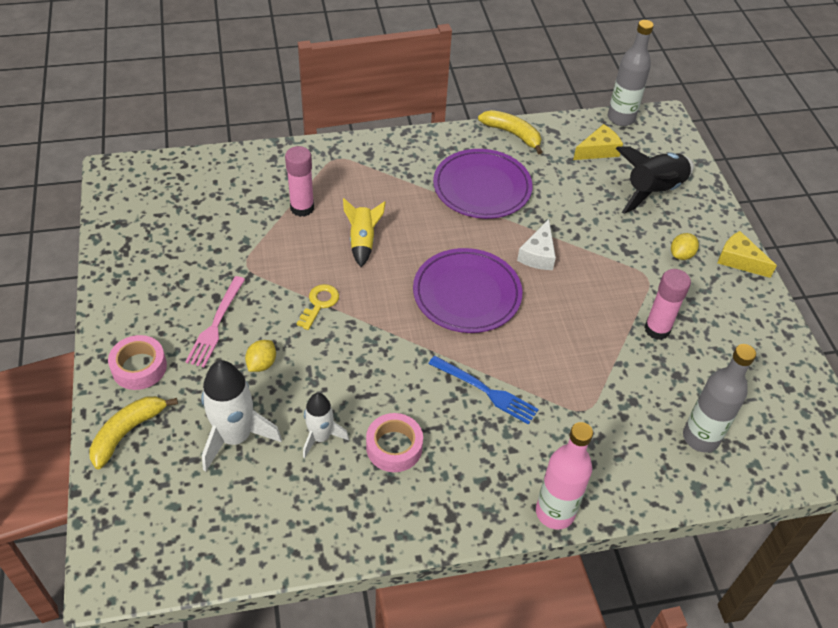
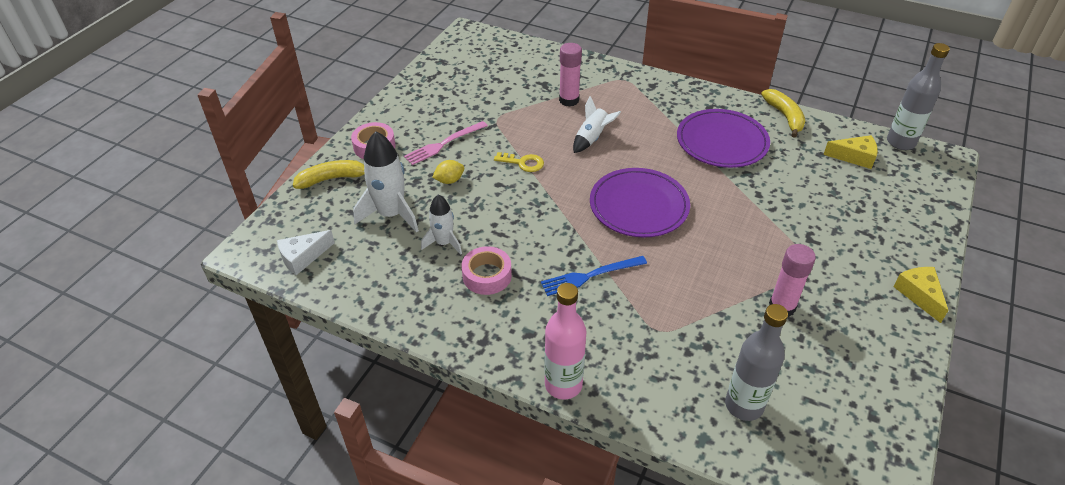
camera: 40 degrees right, 5 degrees down
yellow key [297,284,339,330] -> yellow key turned 45 degrees clockwise [494,152,544,172]
yellow rocket [343,198,386,267] -> white rocket [573,96,621,153]
blue fork [428,356,539,425] -> blue fork turned 90 degrees clockwise [541,256,647,296]
white cheese [517,219,556,270] -> white cheese moved to [277,230,335,275]
black rocket [615,146,694,214] -> none
yellow lemon [671,233,699,260] -> none

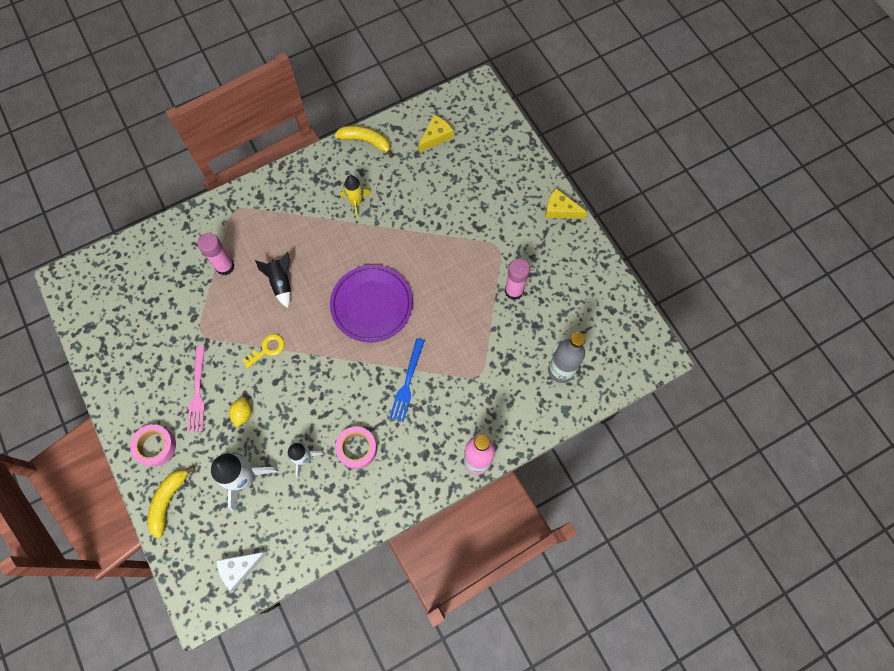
camera: 55 degrees left, 25 degrees up
white cheese [277,230,335,275] -> white cheese turned 60 degrees clockwise [216,552,267,591]
white rocket [573,96,621,153] -> black rocket [255,252,291,308]
purple plate [677,109,770,168] -> yellow rocket [340,175,372,218]
grey bottle [887,43,950,150] -> none

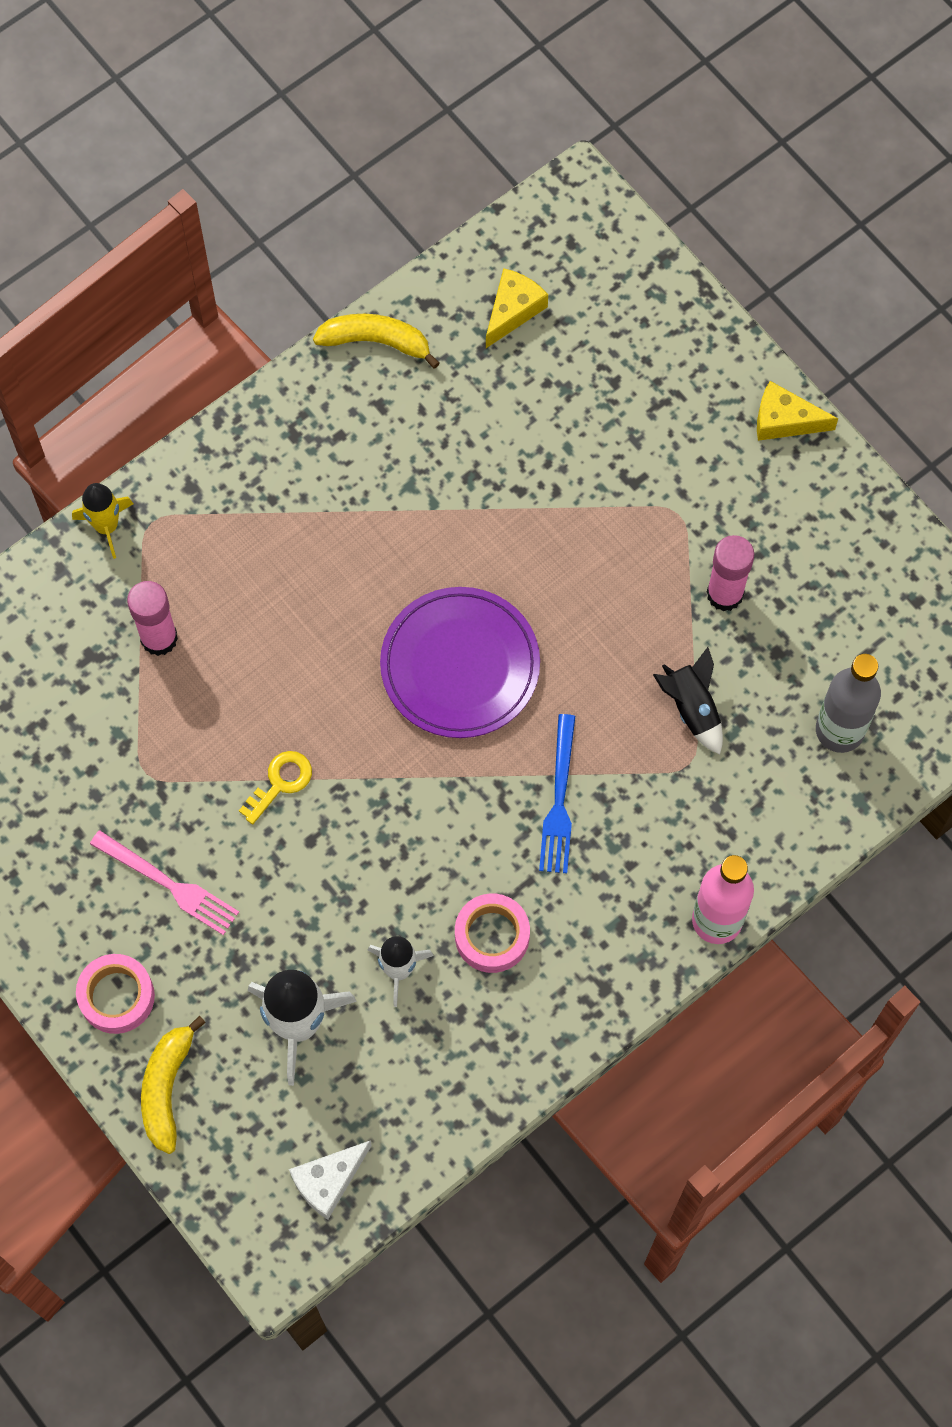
camera: 10 degrees left, 0 degrees up
pink fork [187,346,205,432] -> pink fork turned 45 degrees counterclockwise [90,830,239,935]
yellow lemon [229,397,252,428] -> none
black rocket [255,252,291,308] -> black rocket moved to [653,647,723,754]
yellow rocket [340,175,372,218] -> yellow rocket moved to [72,483,133,559]

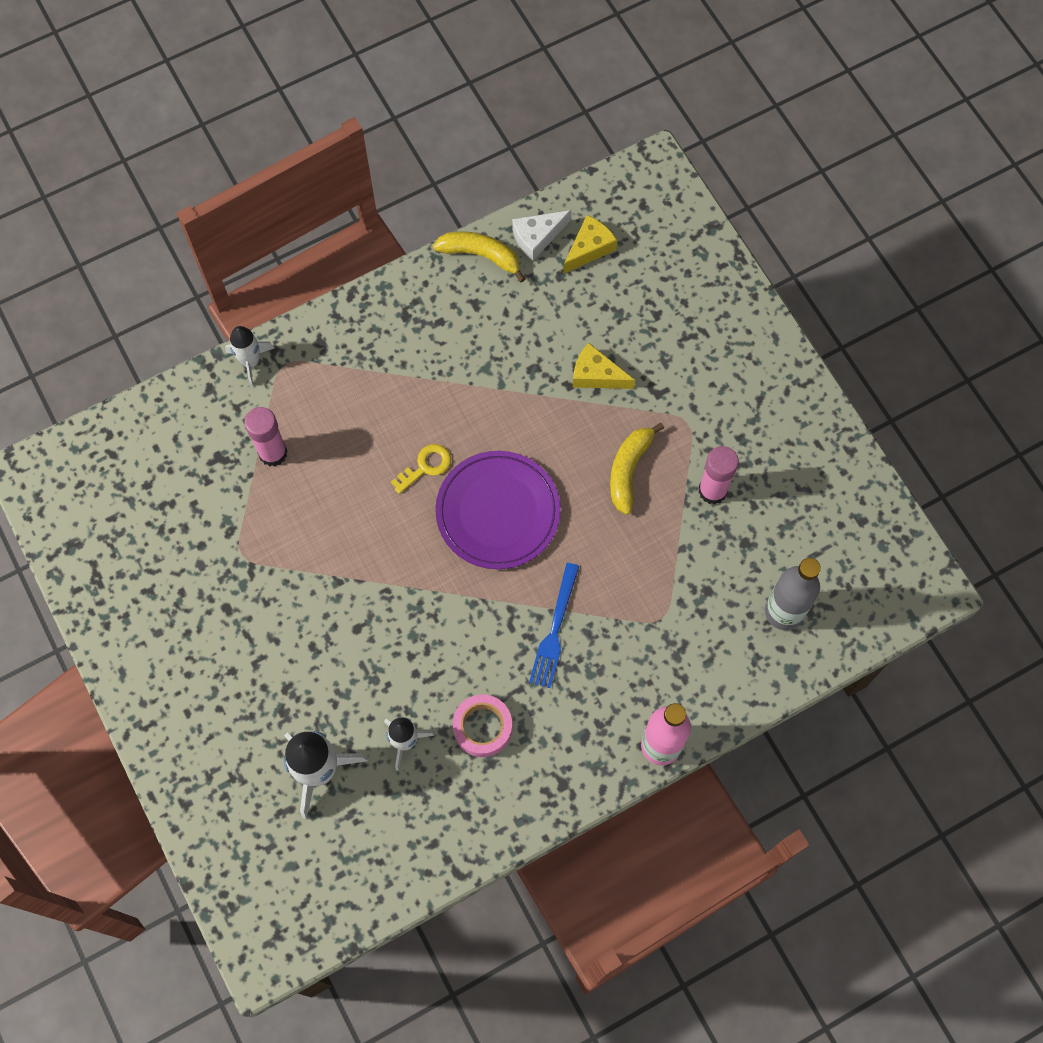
camera: 10 degrees right, 0 degrees up
yellow rocket [72,483,133,559] -> white rocket [225,326,274,387]
pink tape [76,954,155,1034] -> none
pink fork [90,830,239,935] -> none
yellow banana [141,1016,206,1154] -> yellow banana moved to [610,423,664,515]
yellow key [239,751,312,824] -> yellow key moved to [391,444,451,494]
white cheese [289,1140,372,1220] -> white cheese moved to [512,210,571,261]
black rocket [653,647,723,754] -> none
yellow cheese [757,381,838,441] -> yellow cheese moved to [573,342,635,389]

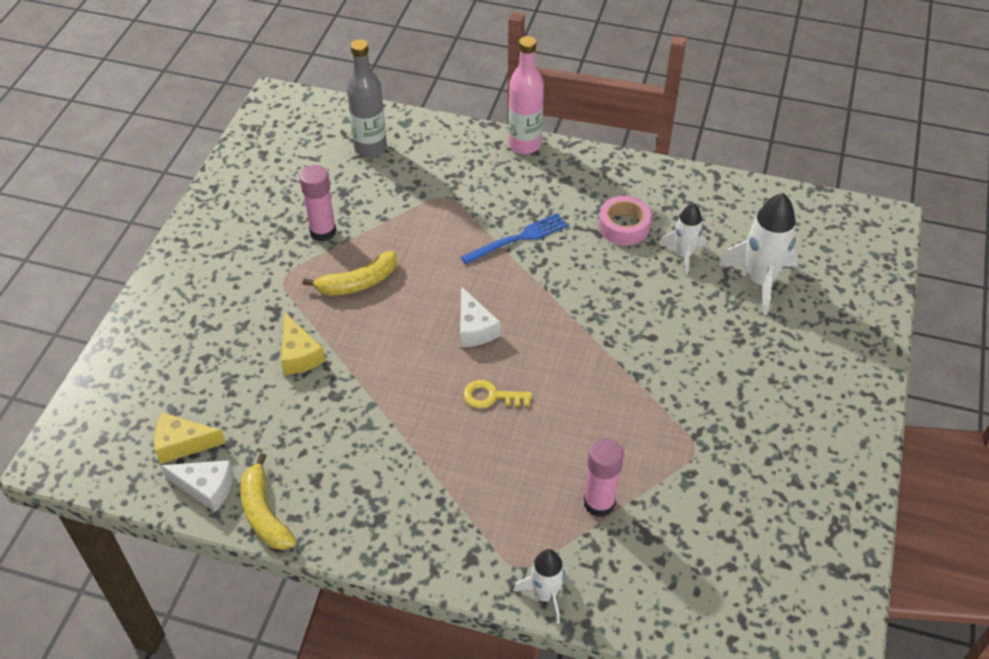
camera: 135 degrees left, 20 degrees down
purple plate [435,451,561,569] -> white cheese [460,286,501,347]

